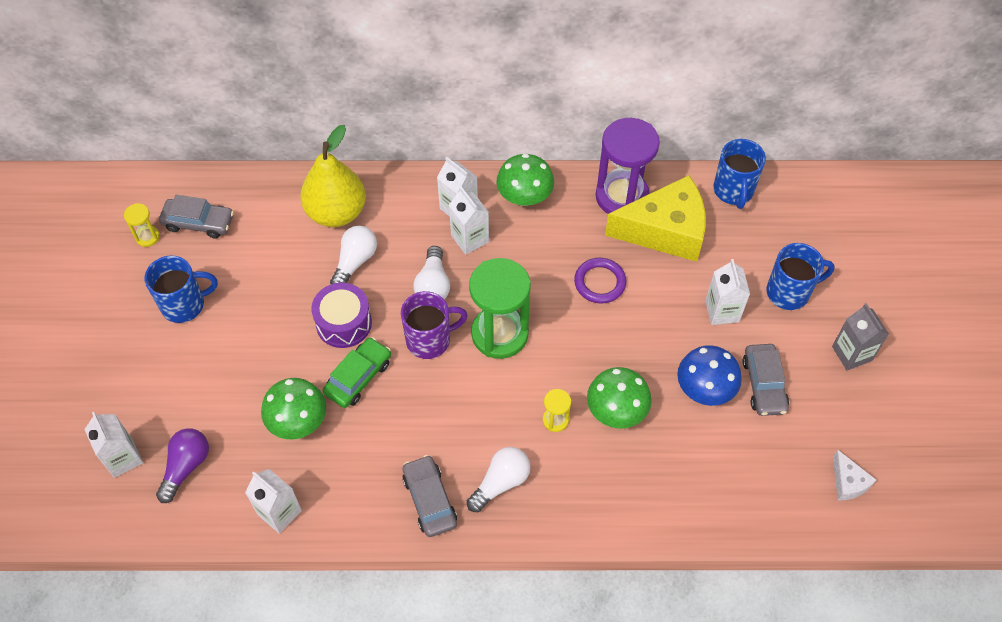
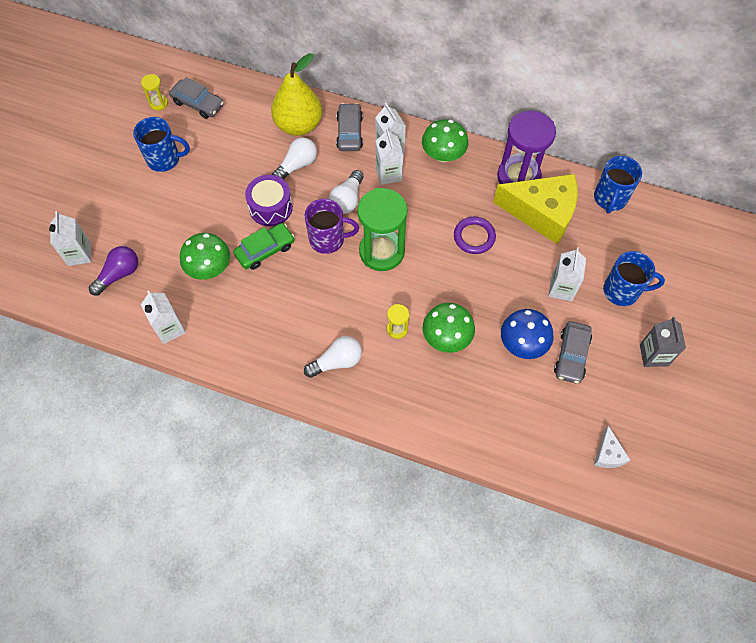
camera: 20 degrees right, 5 degrees up
grey car [402,455,457,537] -> grey car moved to [336,103,363,151]

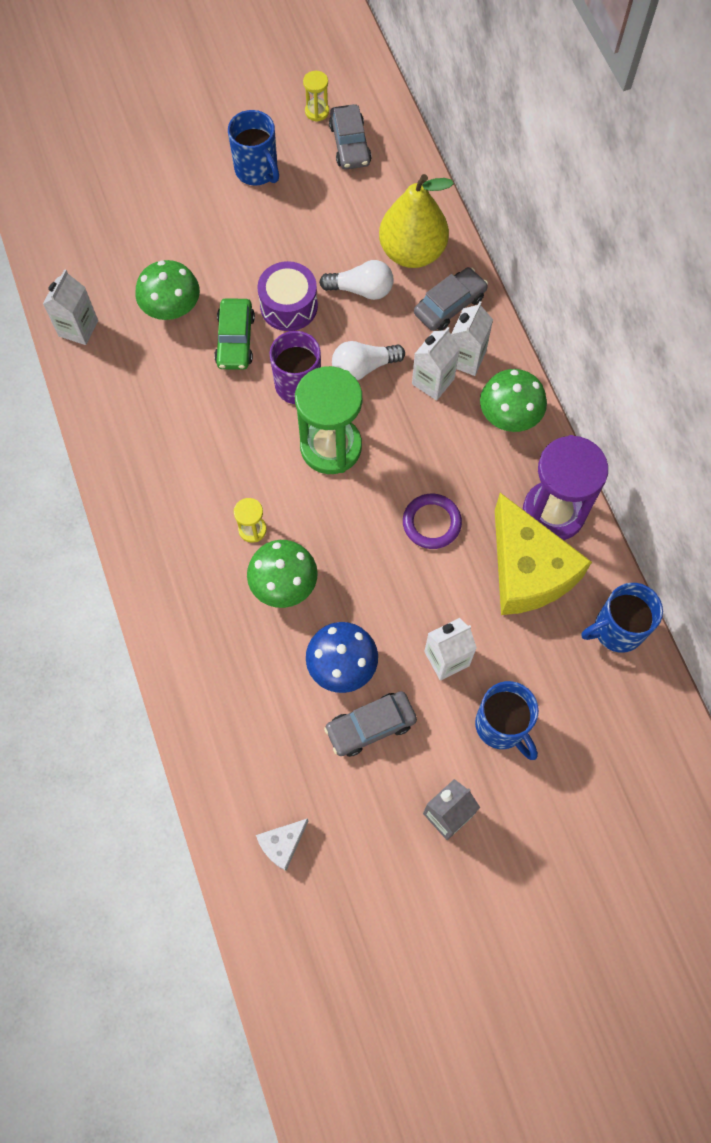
camera: 50 degrees right, 5 degrees up
white carton [49,211,91,266] -> none
purple light bulb [89,246,138,296] -> none
green car [233,223,295,270] -> green car turned 75 degrees clockwise [214,298,255,370]
white light bulb [304,336,362,378] -> none

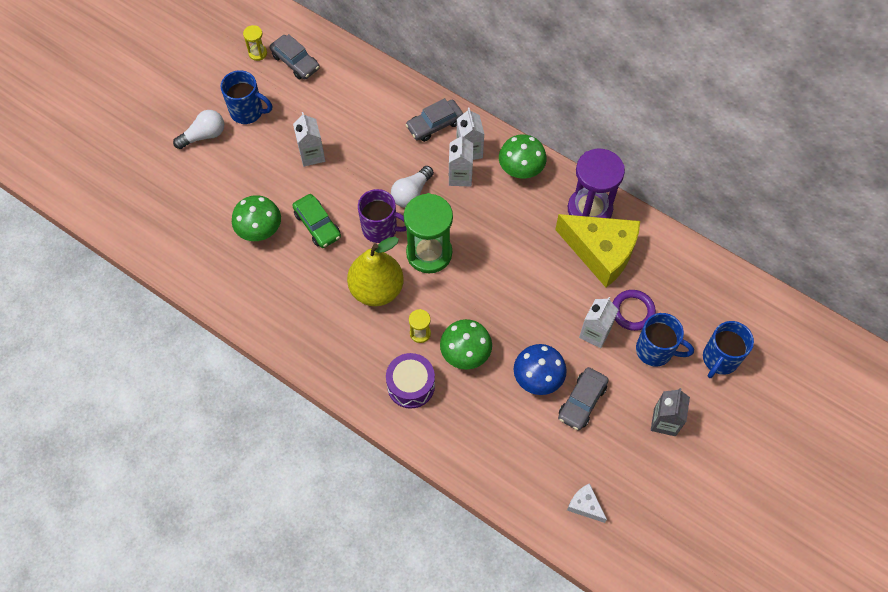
camera: 35 degrees left, 5 degrees down
white carton [43,269,98,345] -> white carton moved to [293,112,325,166]
white cheese [256,818,308,871] -> white cheese turned 120 degrees clockwise [567,483,607,523]
purple drum [257,261,318,331] -> purple drum moved to [386,353,435,409]
white light bulb [319,260,394,300] -> white light bulb moved to [173,110,224,149]
yellow pear [379,174,454,268] -> yellow pear moved to [347,237,404,306]
purple ring [403,494,462,549] -> purple ring moved to [613,290,656,331]
grey car [414,267,488,331] -> grey car turned 135 degrees counterclockwise [406,98,463,142]
blue mug [581,583,663,653] -> blue mug moved to [703,321,754,378]

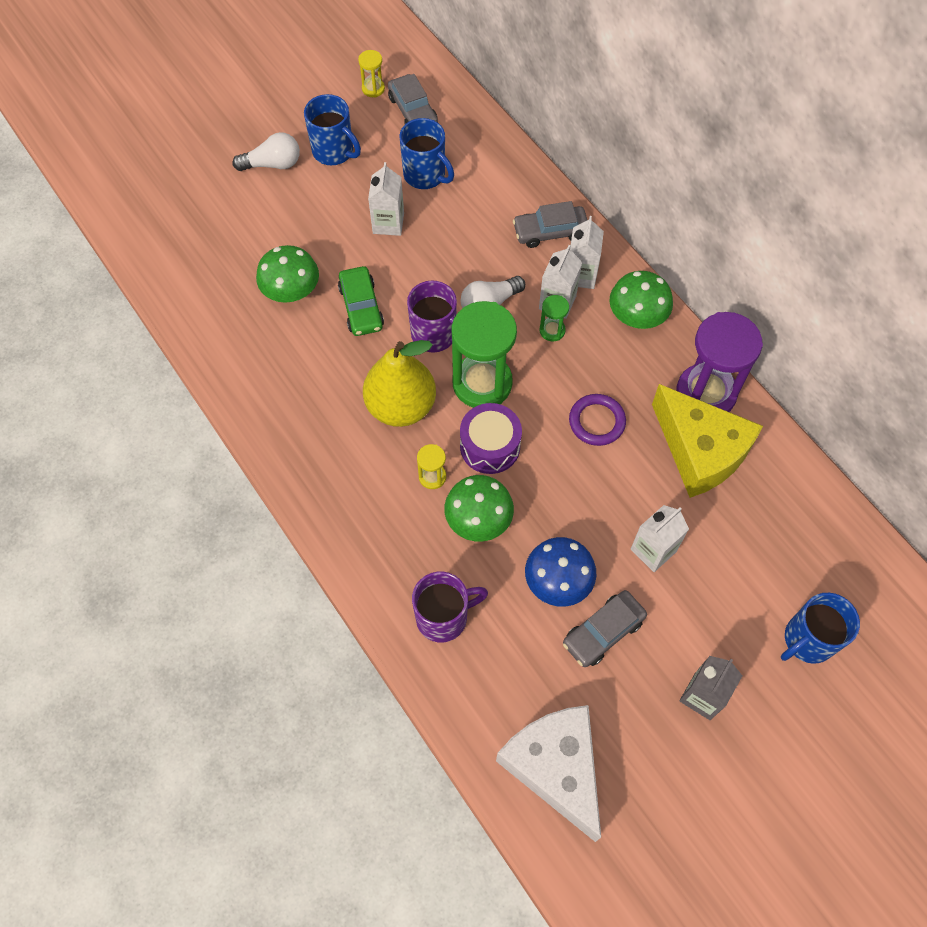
camera: 20 degrees right, 0 degrees up
purple drum [386,353,435,409] -> purple drum moved to [460,403,522,474]
white cheese [567,483,607,523] -> white cheese [496,705,601,842], size x2.28
purple ring [613,290,656,331] -> purple ring moved to [569,394,626,446]
blue mug [636,313,694,367] -> blue mug moved to [400,118,454,189]
none -> purple mug [412,572,488,643]
none -> green hourglass [539,295,569,341]

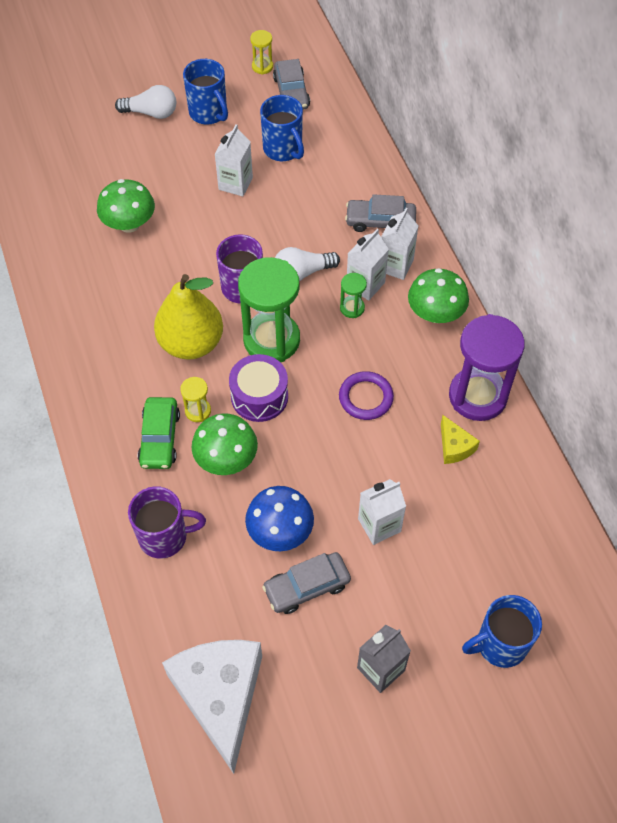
camera: 15 degrees right, 5 degrees down
green car [338,266,384,336] -> green car moved to [138,397,180,469]
yellow cheese [652,384,763,498] -> yellow cheese [441,415,480,464], size x0.44

